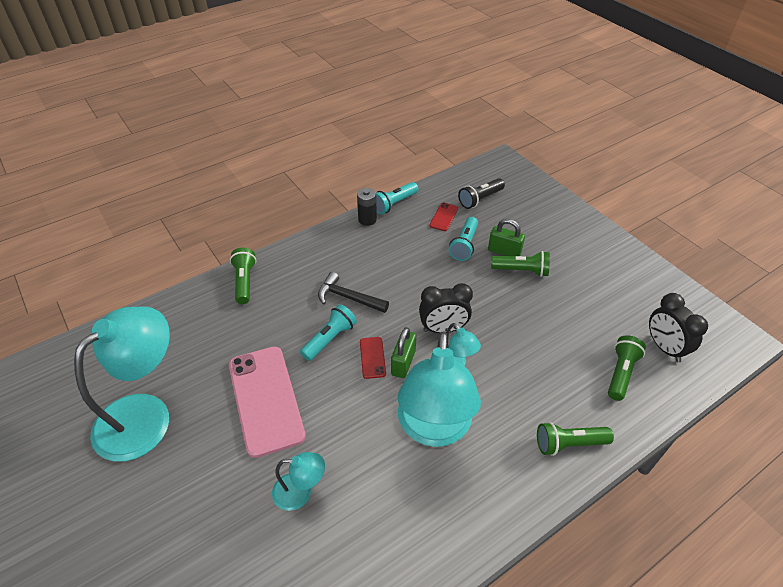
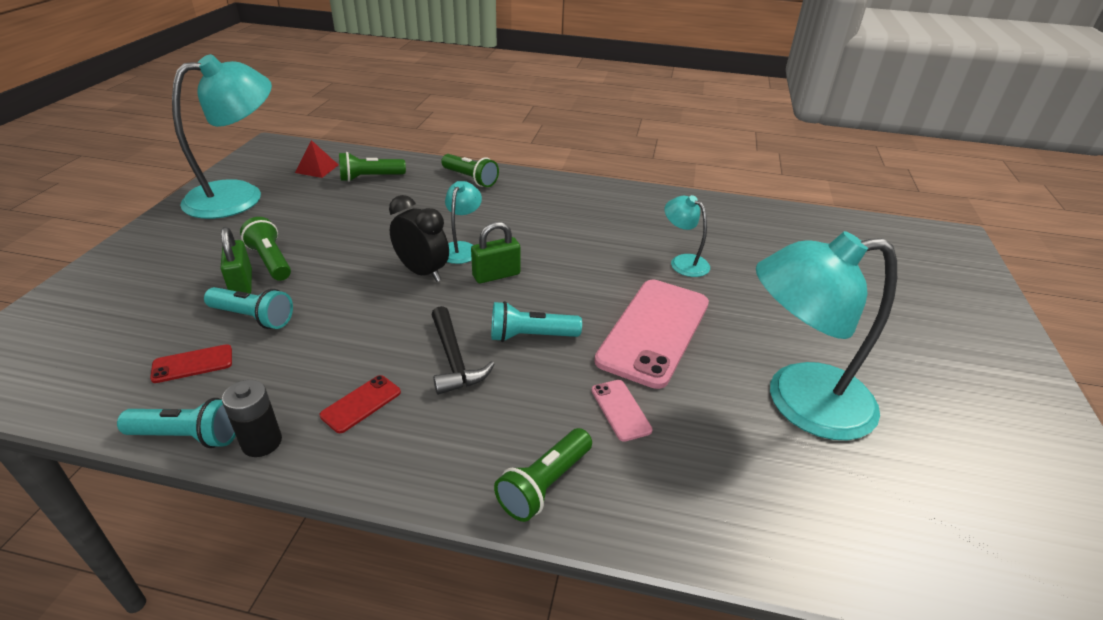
camera: 135 degrees left, 10 degrees down
red phone [360,337,386,379] -> red phone moved to [320,375,401,433]
turquoise lamp [398,331,481,447] -> turquoise lamp moved to [172,54,272,219]
turquoise flashlight [449,217,478,261] -> turquoise flashlight turned 45 degrees clockwise [204,287,293,329]
black flashlight [458,178,505,209] -> none
black clock [649,293,708,363] -> red pyramid [295,140,338,178]
none -> pink phone [592,380,653,442]

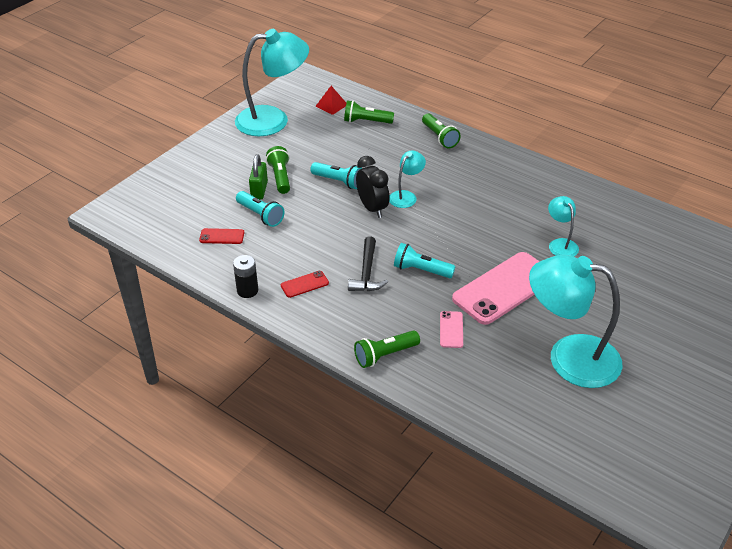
camera: 25 degrees right, 5 degrees up
turquoise flashlight [117,398,236,448] -> turquoise flashlight moved to [310,162,362,189]
green padlock [471,222,521,283] -> none

